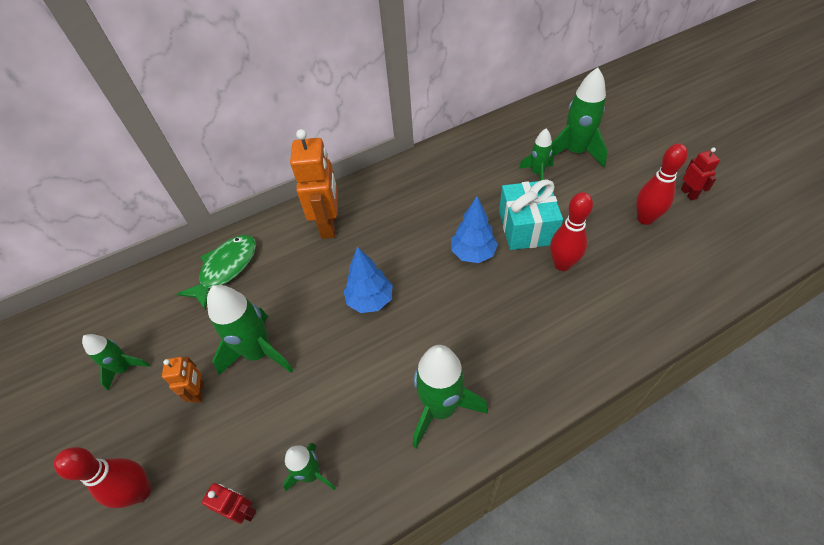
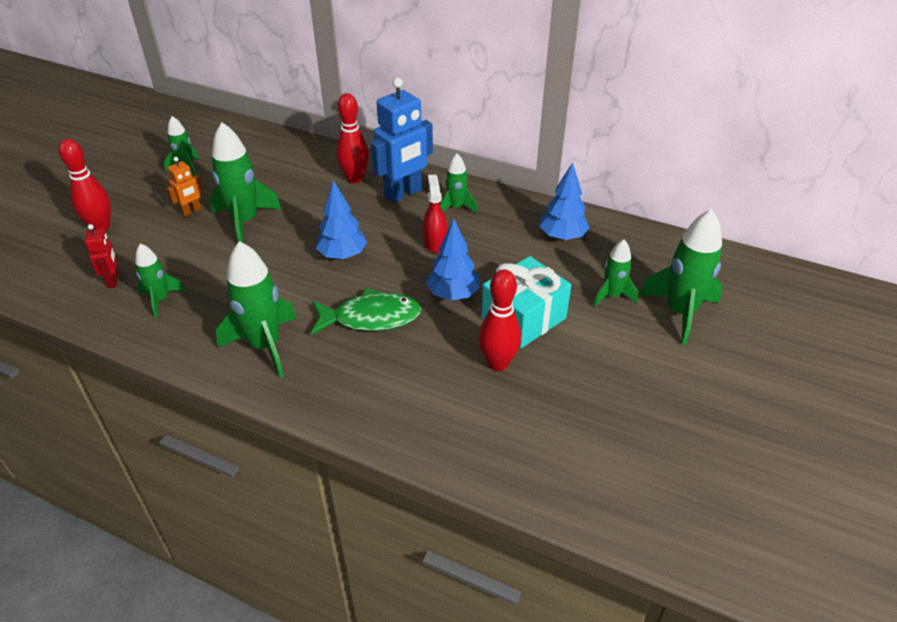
camera: 50 degrees right, 10 degrees down
green fish [177,235,256,310] -> green fish moved to [311,288,421,335]
orange robot [290,129,338,239] -> blue robot [371,78,433,203]
red bowling pin [636,144,688,225] -> red bowling pin moved to [336,93,369,183]
red robot [681,148,720,201] -> none
none -> red spray bottle [423,175,447,253]
none -> green rocket [440,154,478,213]
none -> blue tree [540,162,590,241]

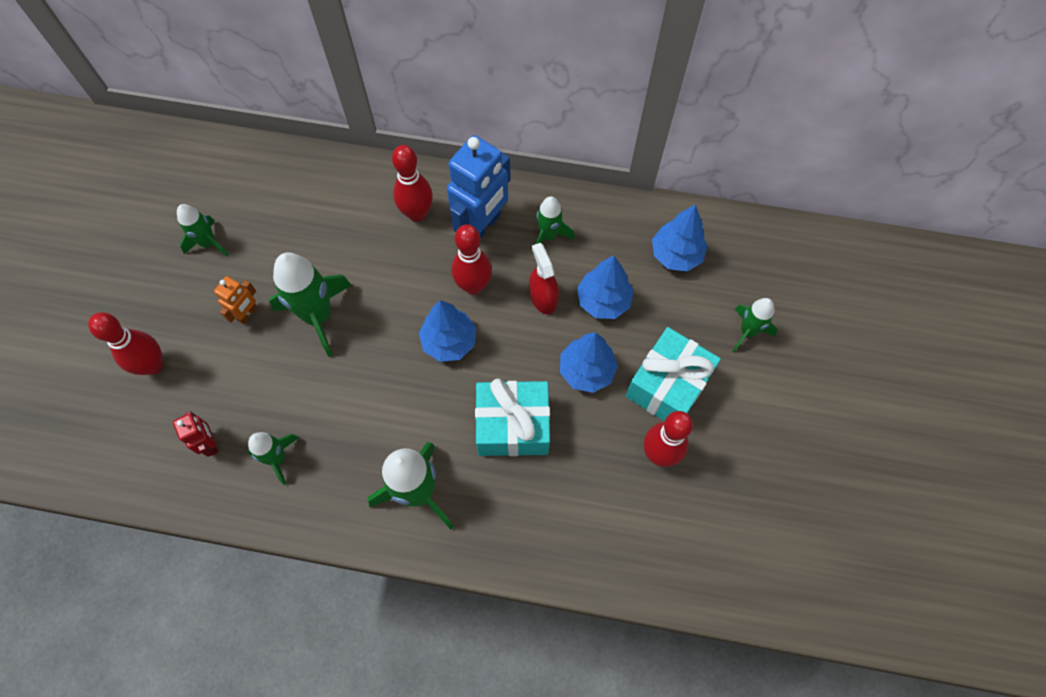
camera: 15 degrees left, 25 degrees up
green fish [311,288,421,335] -> turquoise gift [475,378,550,456]
green rocket [639,209,722,346] -> none
none -> red bowling pin [452,224,492,295]
none -> blue tree [577,255,634,319]

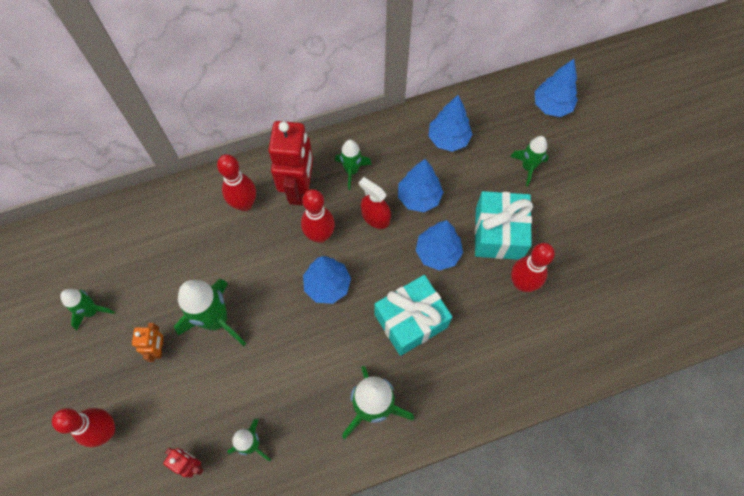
camera: 30 degrees left, 0 degrees up
blue robot [447,135,511,240] -> red robot [268,121,313,205]
none -> blue tree [535,59,578,117]

